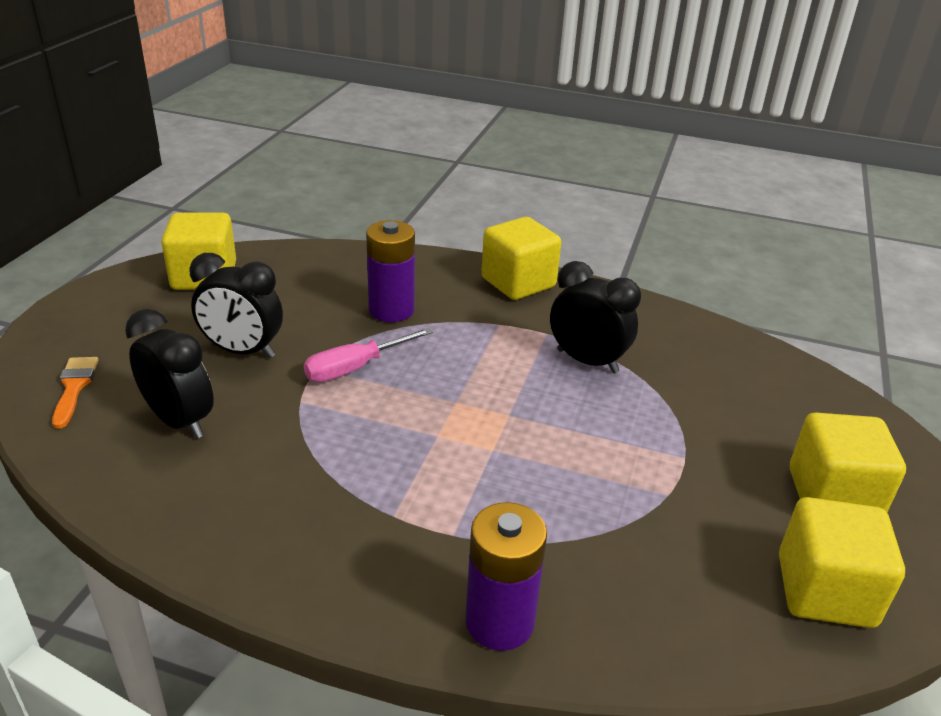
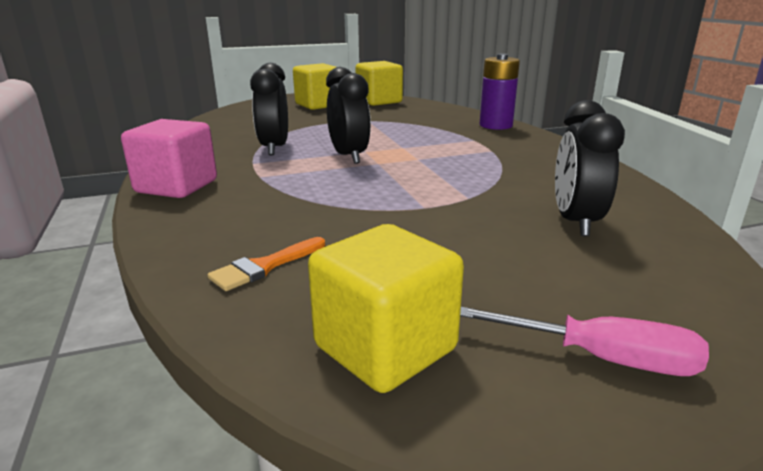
camera: 125 degrees left, 10 degrees down
orange brush [52,357,98,429] -> orange brush moved to [208,237,325,291]
black clock [190,253,283,358] -> black clock moved to [326,67,371,164]
pink screwdriver [304,328,433,382] -> pink screwdriver moved to [460,307,709,376]
purple battery [366,220,415,322] -> none
yellow cube [481,217,561,300] -> pink cube [121,119,217,198]

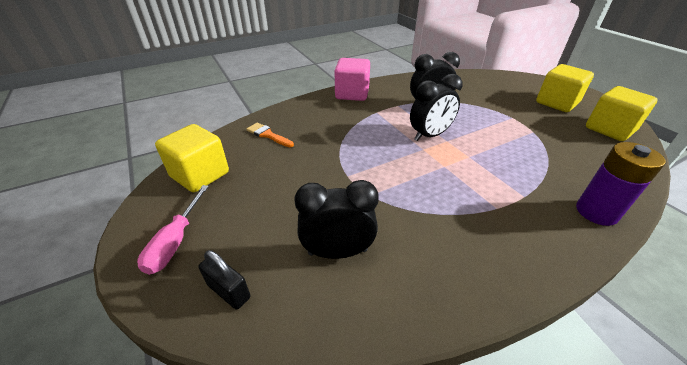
camera: 80 degrees right, 15 degrees up
none -> black padlock [198,250,250,310]

